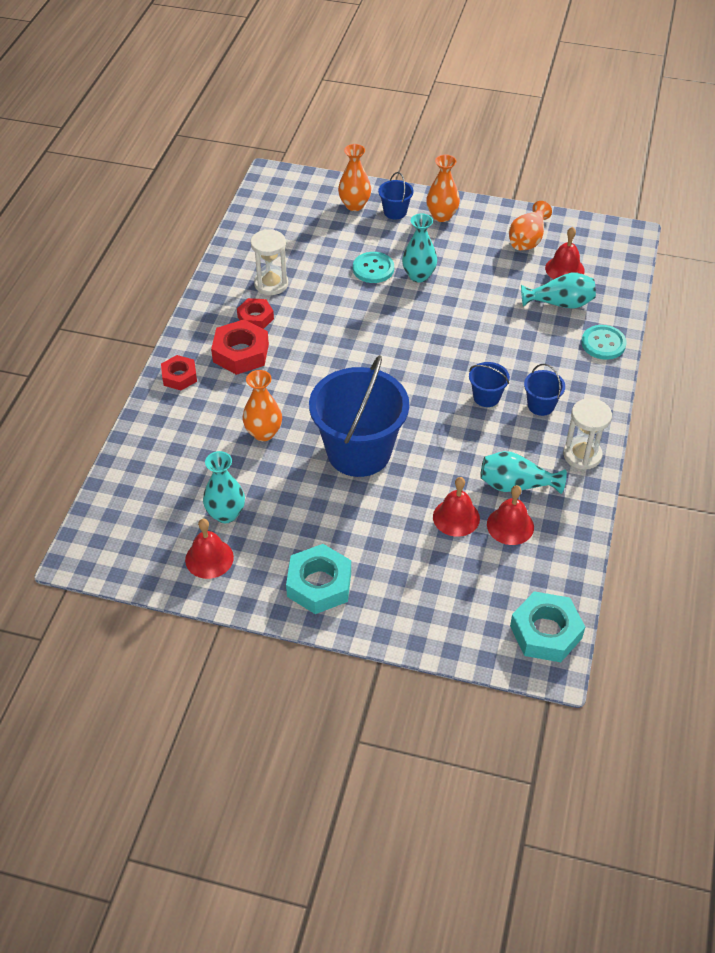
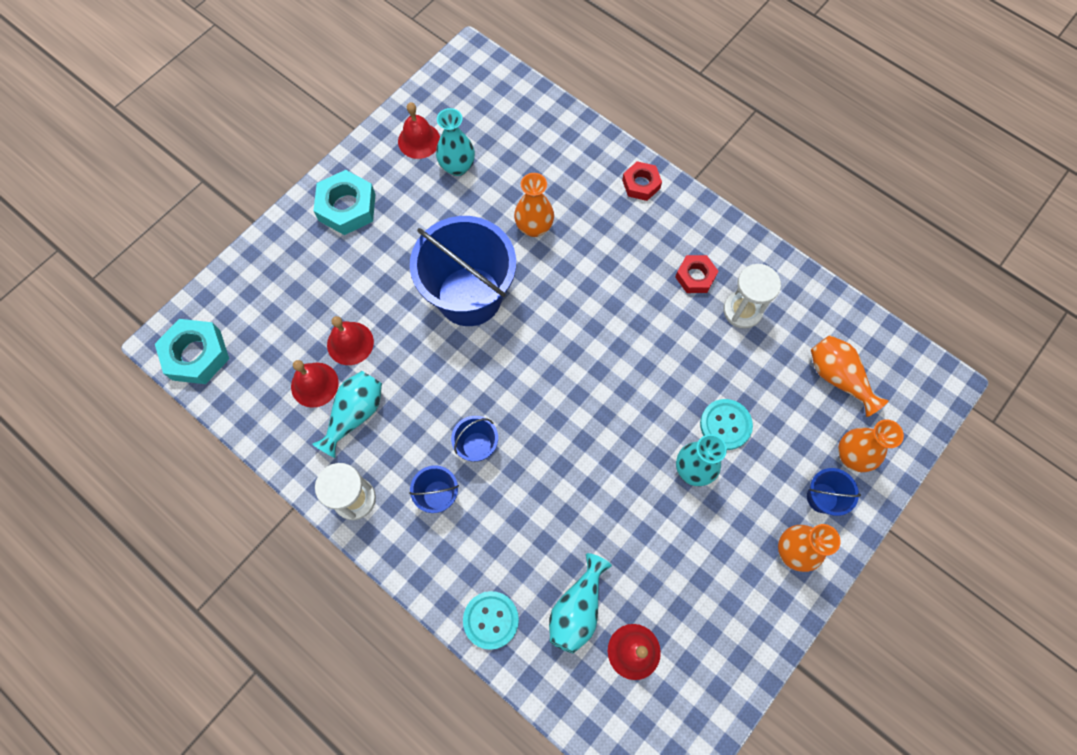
camera: 115 degrees right, 20 degrees up
red nut [211,319,269,375] -> none
orange vase [509,201,552,250] -> orange vase moved to [811,335,889,417]

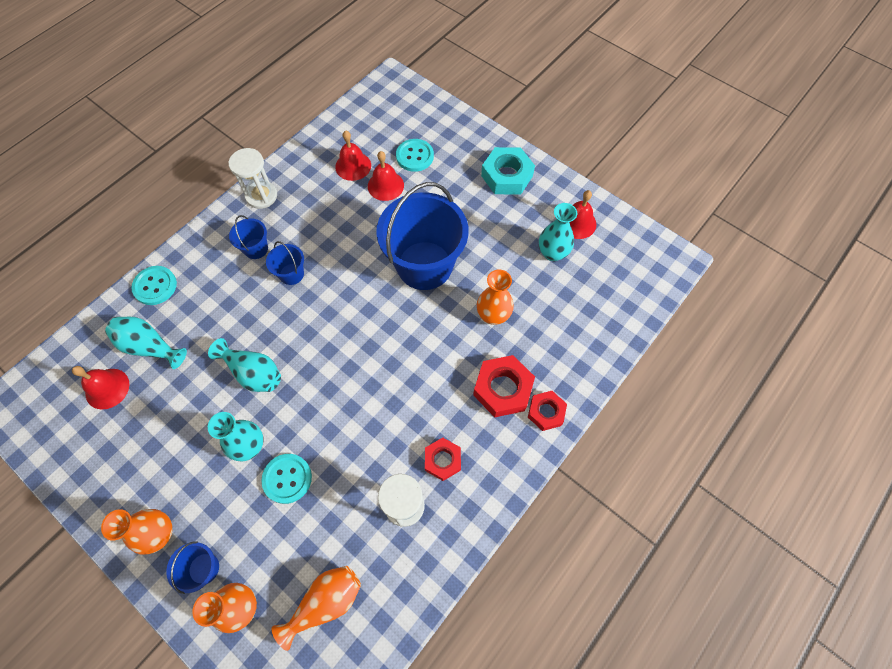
camera: 90 degrees right, 5 degrees down
turquoise nut [155,319,229,384] -> none
turquoise vase [312,371,382,458] -> turquoise vase moved to [208,338,281,392]
none -> turquoise button [396,139,434,172]
none -> red nut [473,355,535,417]

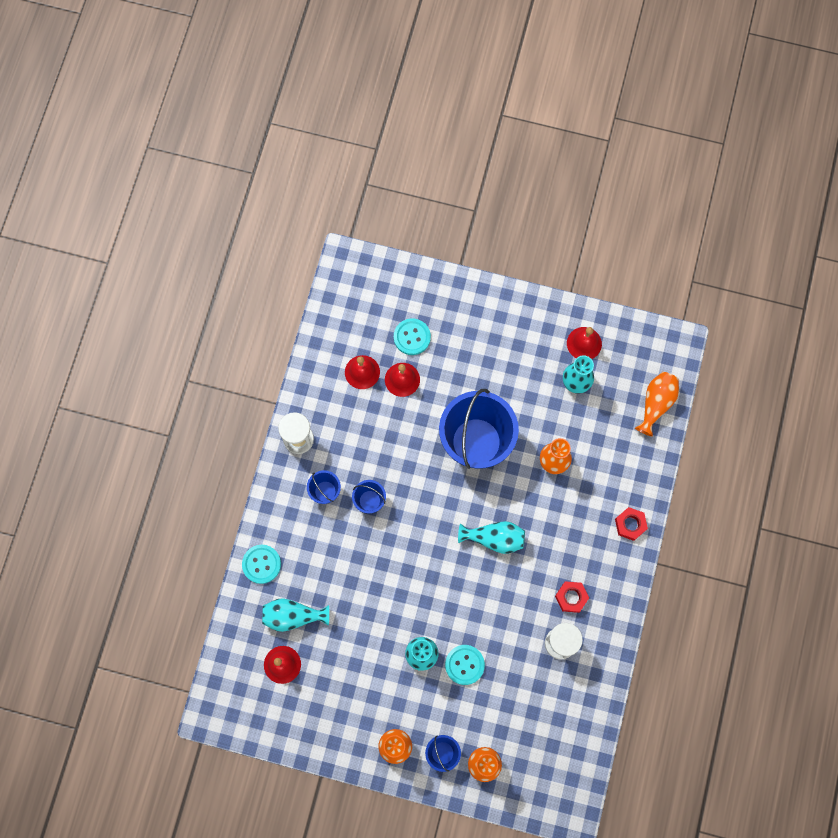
camera: 25 degrees left, 10 degrees up
turquoise vase [208,338,281,392] -> turquoise vase moved to [458,521,525,554]
orange vase [272,566,361,651] -> orange vase moved to [635,372,679,437]
red nut [473,355,535,417] -> none
turquoise nut [481,147,535,194] -> none

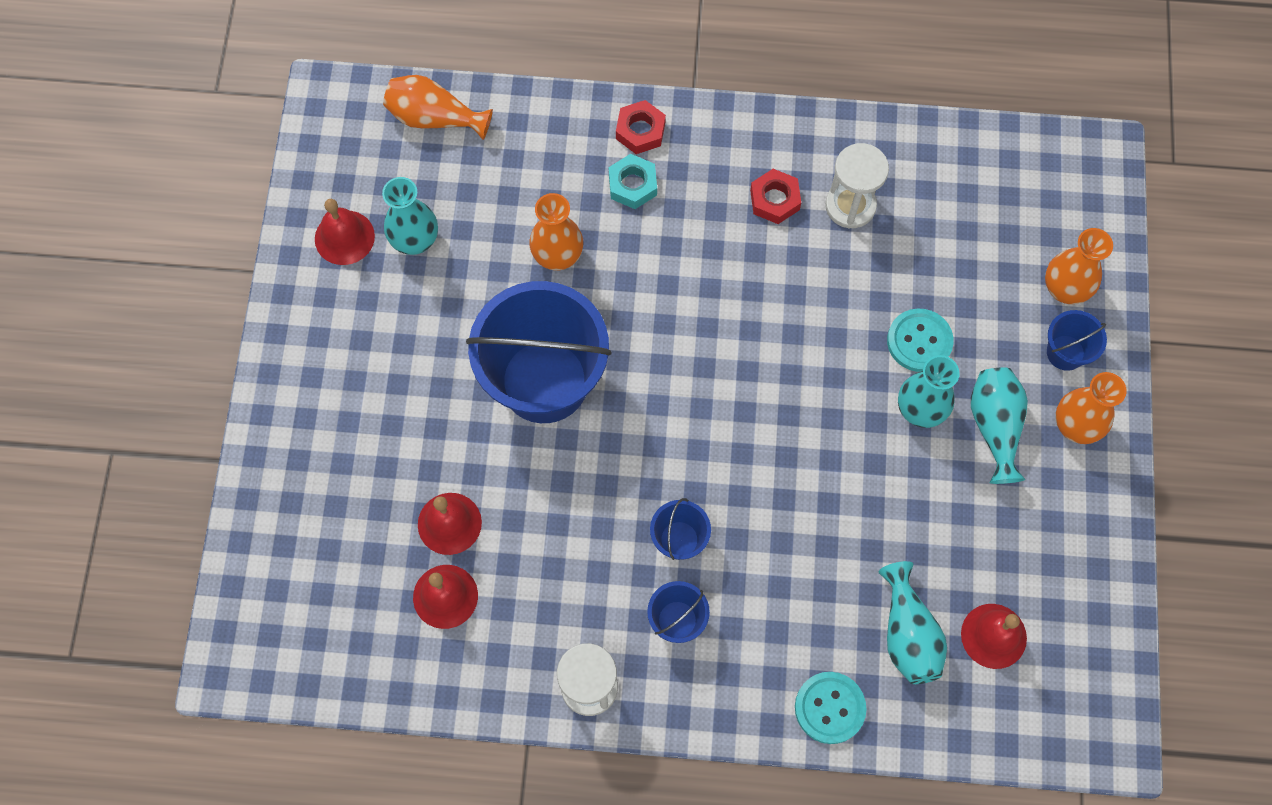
camera: 100 degrees left, 5 degrees down
turquoise button [394,318,431,355] -> none
turquoise vase [458,521,525,554] -> turquoise vase moved to [971,367,1028,484]
none -> turquoise nut [609,154,657,209]

